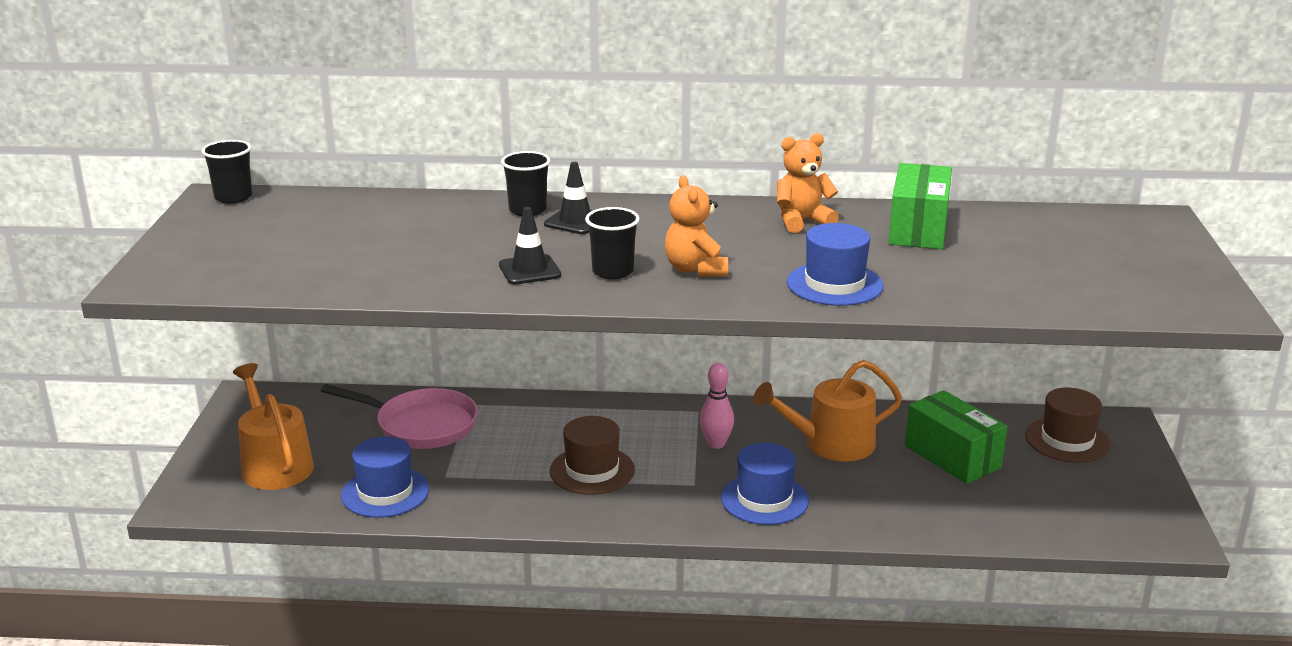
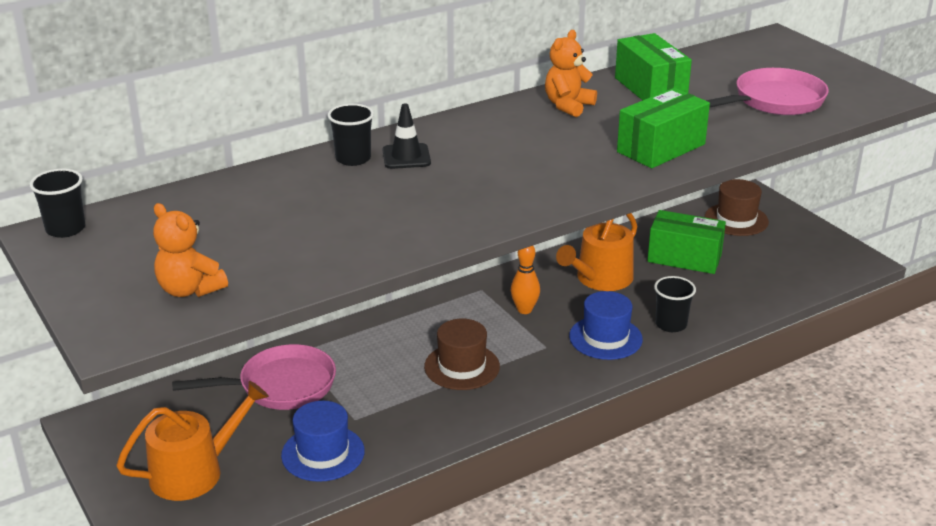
camera: 35 degrees left, 5 degrees up
orange watering can [233,363,314,490] -> orange watering can turned 120 degrees clockwise [116,381,269,501]
black traffic cone [499,207,561,284] -> none
black cup [585,207,640,279] -> black cup moved to [654,276,696,332]
orange teddy bear [665,175,728,277] -> orange teddy bear moved to [153,203,228,297]
pink bowling pin [700,363,734,449] -> orange bowling pin [511,246,540,314]
blue hat [787,223,884,306] -> green box [617,88,710,168]
none -> pink pan [705,68,829,115]

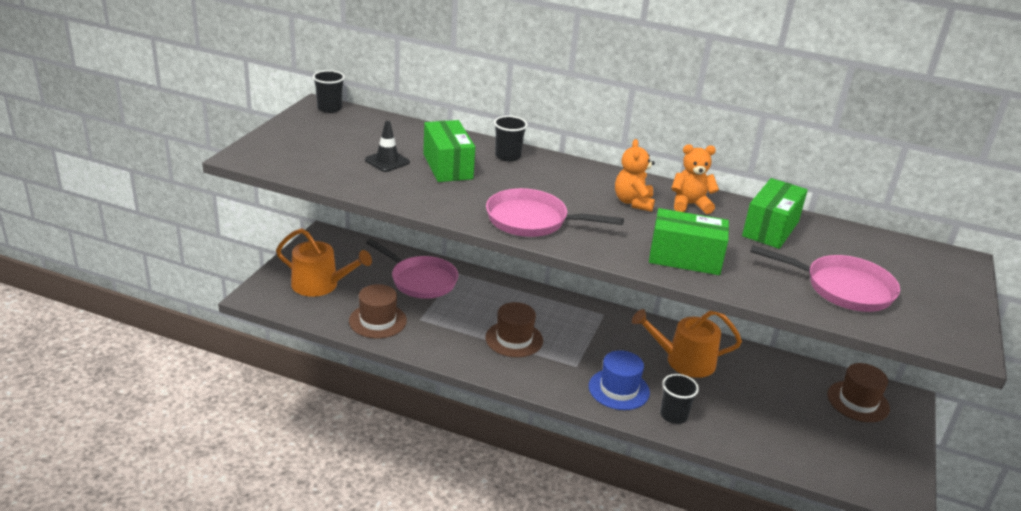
camera: 50 degrees right, 0 degrees up
orange teddy bear [153,203,228,297] -> orange teddy bear moved to [615,139,655,212]
blue hat [281,401,365,482] -> brown hat [349,284,407,338]
black traffic cone [382,104,431,169] -> black traffic cone moved to [365,121,410,172]
orange bowling pin [511,246,540,314] -> none
green box [647,210,726,274] -> green box moved to [423,120,475,182]
none -> pink pan [486,188,624,237]

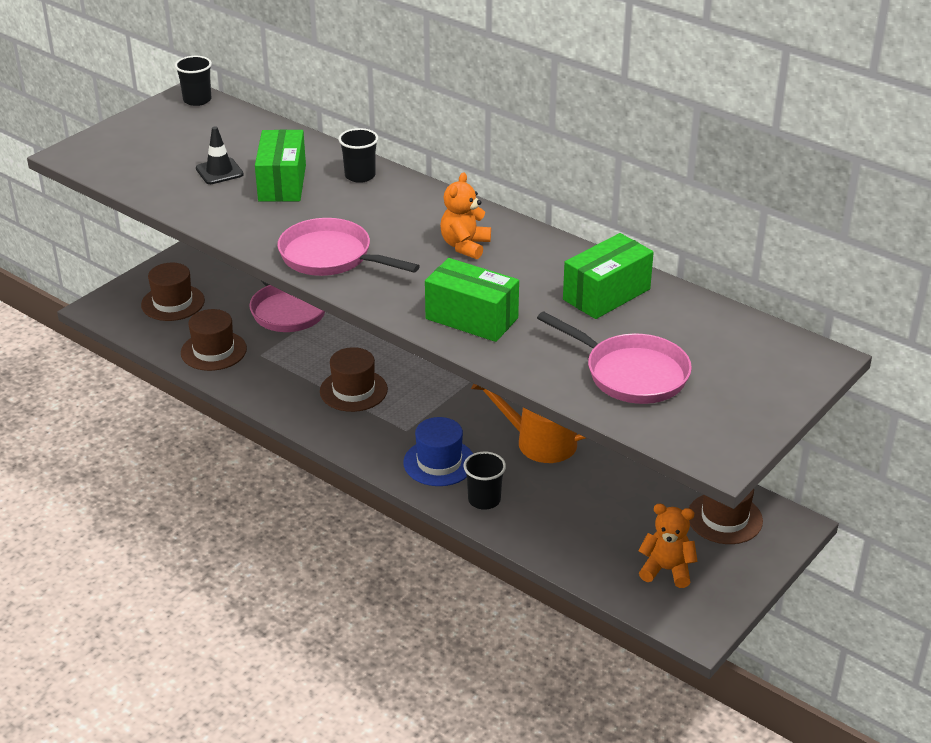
camera: 20 degrees right, 5 degrees up
orange watering can [276,228,372,297] -> brown hat [141,263,205,321]
orange teddy bear [671,144,719,214] -> orange teddy bear moved to [638,504,698,588]

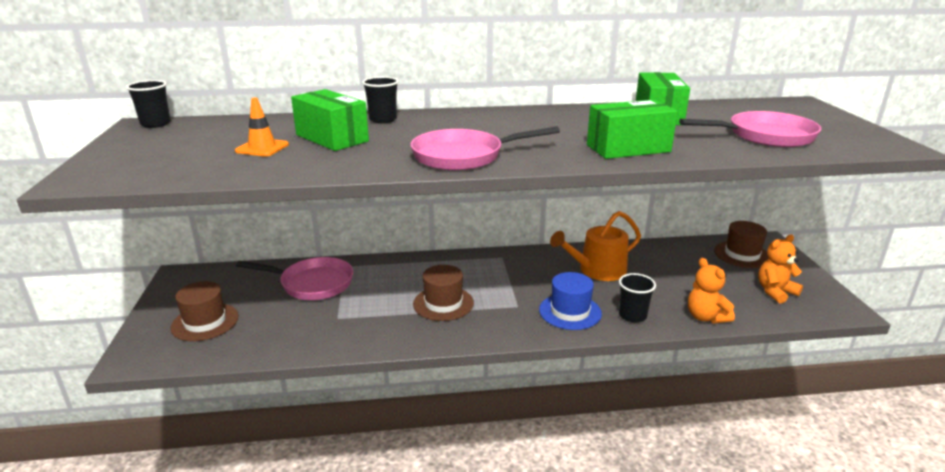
camera: 45 degrees left, 10 degrees down
brown hat [181,309,247,371] -> none
black traffic cone [196,127,244,184] -> orange traffic cone [235,97,289,157]
orange teddy bear [440,172,491,259] -> orange teddy bear moved to [688,258,735,324]

